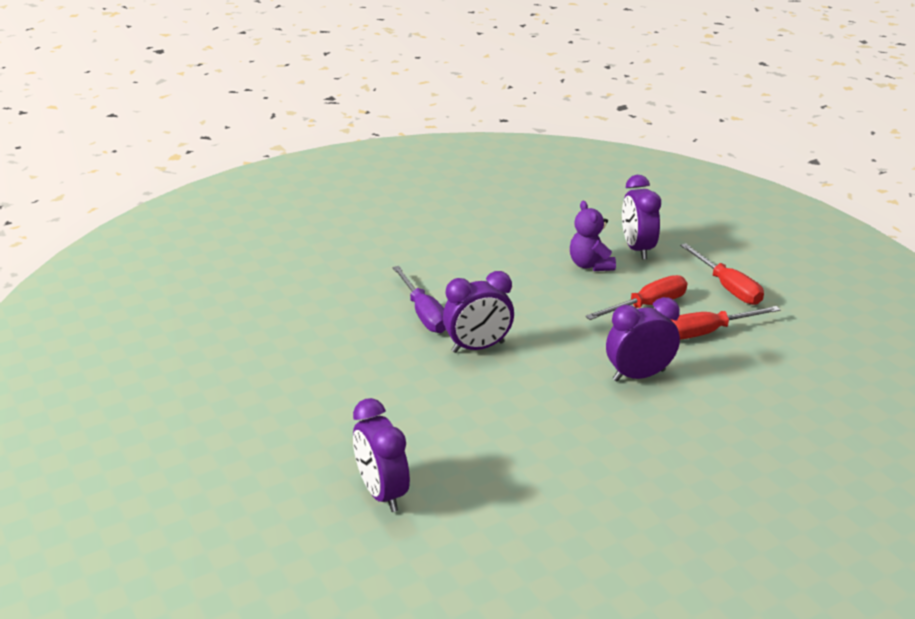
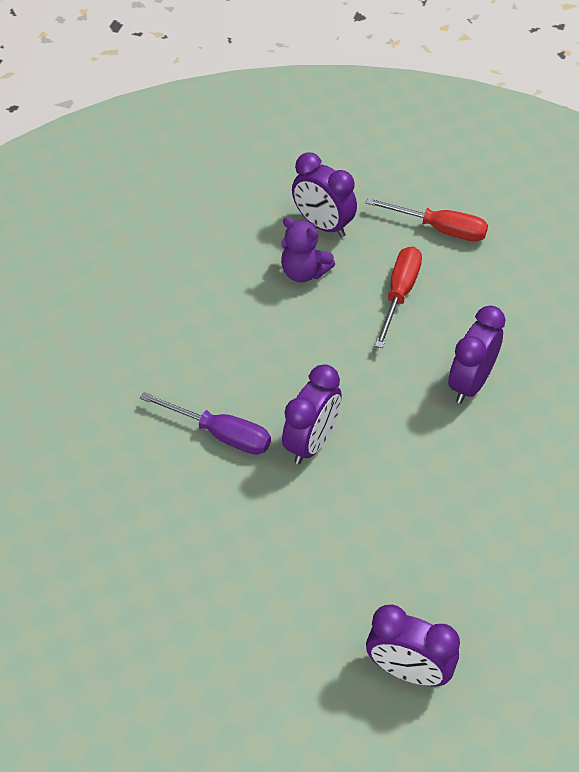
camera: 40 degrees left, 20 degrees up
red screwdriver [671,306,780,340] -> none

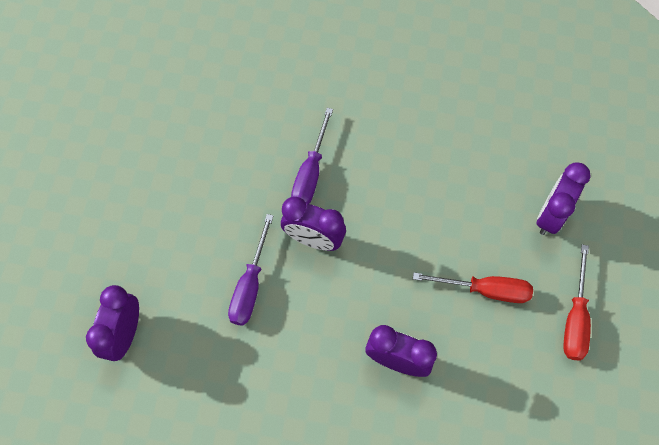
camera: 80 degrees right, 15 degrees up
purple teddy bear [281,217,335,282] -> none
none -> purple screwdriver [228,214,273,326]

